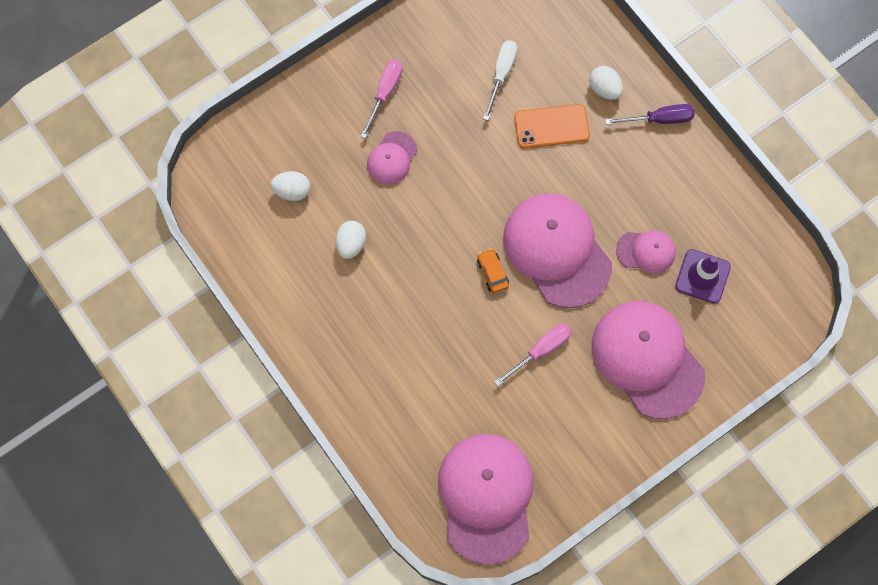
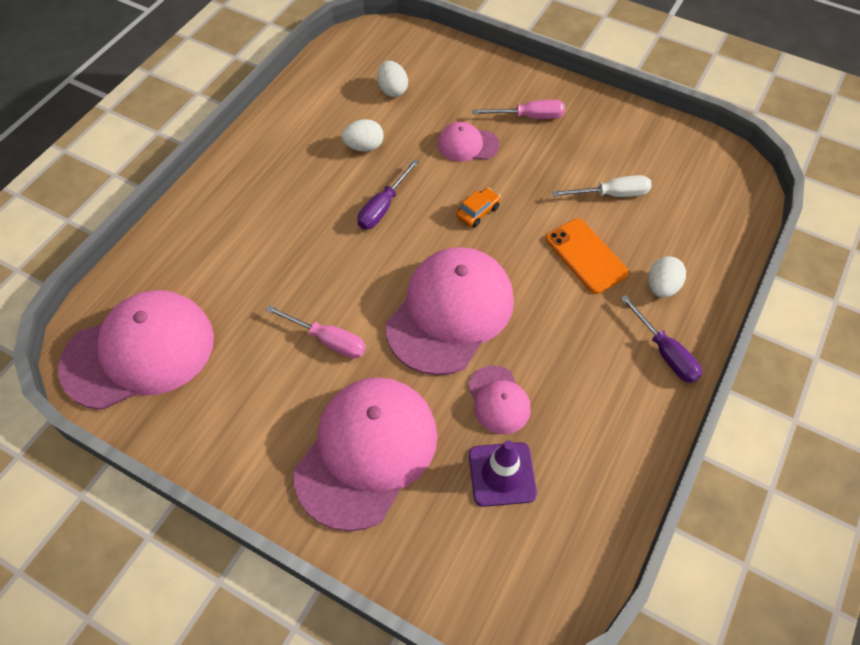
camera: 65 degrees right, 15 degrees down
orange car [477,248,509,293] -> orange car moved to [456,188,501,227]
none -> purple screwdriver [357,159,419,229]

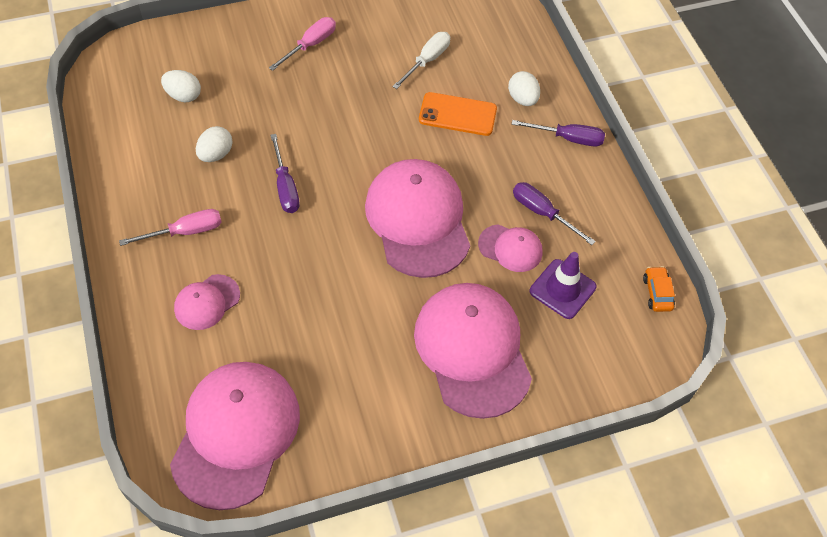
camera: 50 degrees left, 0 degrees up
pink screwdriver [266,305,366,359] -> pink screwdriver moved to [119,209,222,246]
pink cap [438,122,499,162] -> pink cap moved to [174,274,240,330]
orange car [456,188,501,227] -> orange car moved to [643,266,675,312]
none -> purple screwdriver [513,182,596,245]

